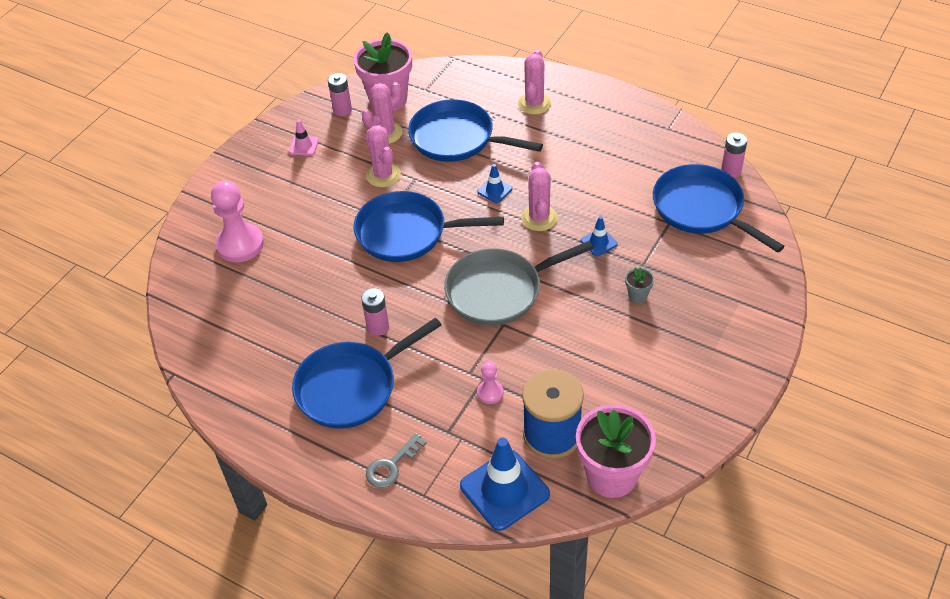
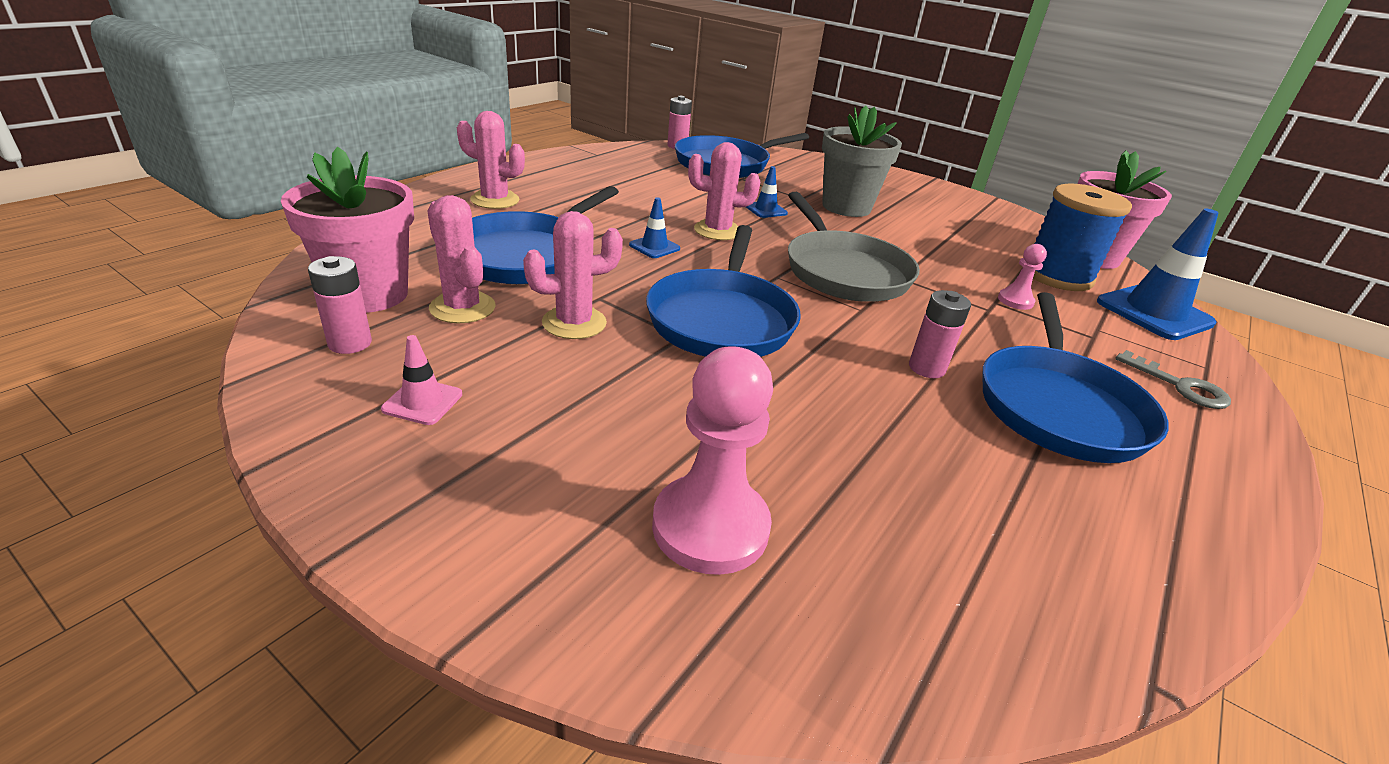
camera: 90 degrees left, 15 degrees down
blue pan [292,318,442,429] -> blue pan turned 45 degrees clockwise [983,292,1169,463]
grey flower pot [625,267,654,303] -> grey flower pot [822,106,902,217], size x2.35

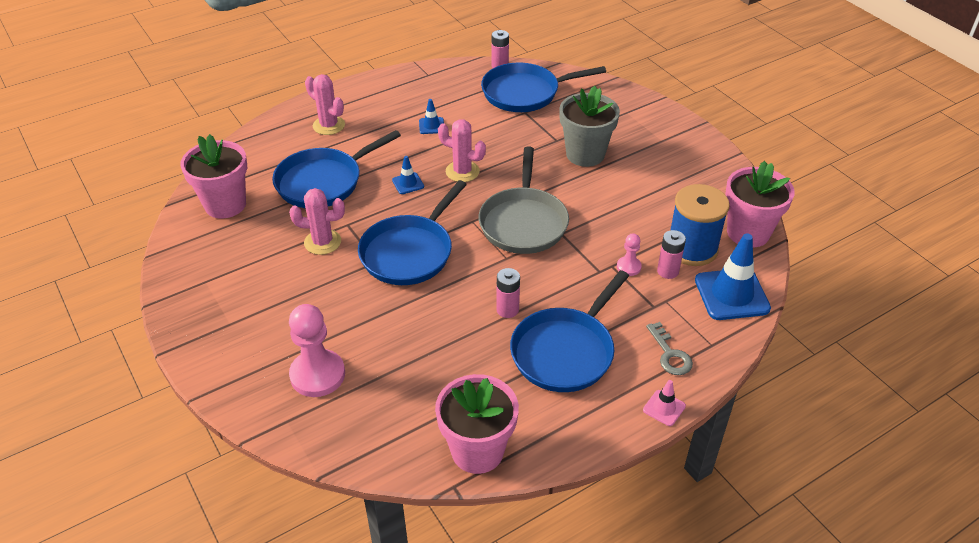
camera: 25 degrees right, 10 degrees up
pink battery [308,256,372,354] -> pink battery moved to [657,230,686,279]
pink traffic cone [381,335,462,425] -> pink traffic cone moved to [643,380,686,426]
pink cactus [427,195,495,323] -> none
blue traffic cone [746,166,788,218] -> blue traffic cone moved to [419,99,444,134]
none -> pink flower pot [435,374,519,474]

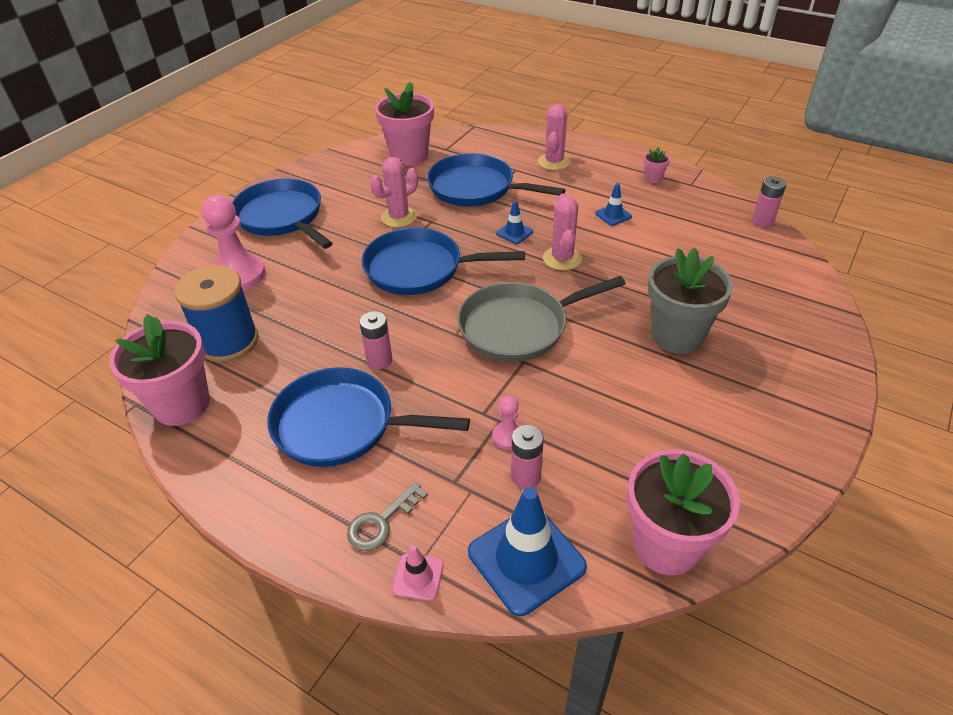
camera: 65 degrees right, 0 degrees up
pink cactus [289,188,345,255] -> pink cactus turned 75 degrees clockwise [370,157,418,227]
blue pan [481,63,606,112] -> blue pan moved to [232,178,333,249]
pink traffic cone [643,380,686,426] -> pink traffic cone moved to [392,545,444,601]
blue spool [671,184,729,266] -> blue spool moved to [175,265,259,362]
none -> pink flower pot [644,147,670,183]

